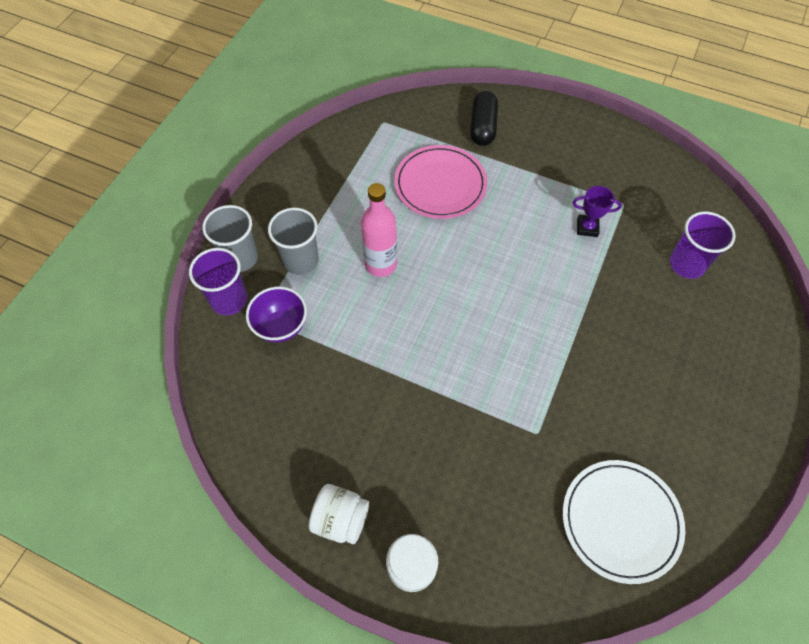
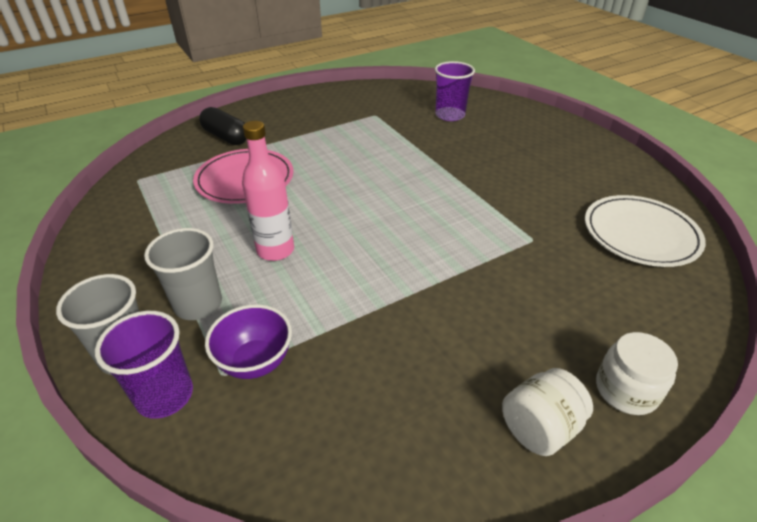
camera: 55 degrees left, 20 degrees down
purple trophy [573,186,622,237] -> none

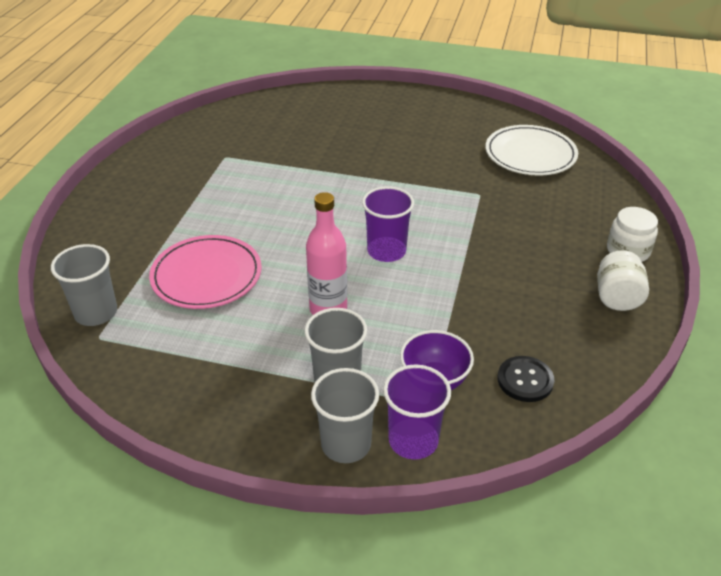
camera: 45 degrees left, 0 degrees up
black capsule [199,107,247,145] -> none
purple cup [435,61,475,121] -> purple cup moved to [362,186,414,262]
none -> grey cup [51,244,117,326]
none -> black button [498,356,554,402]

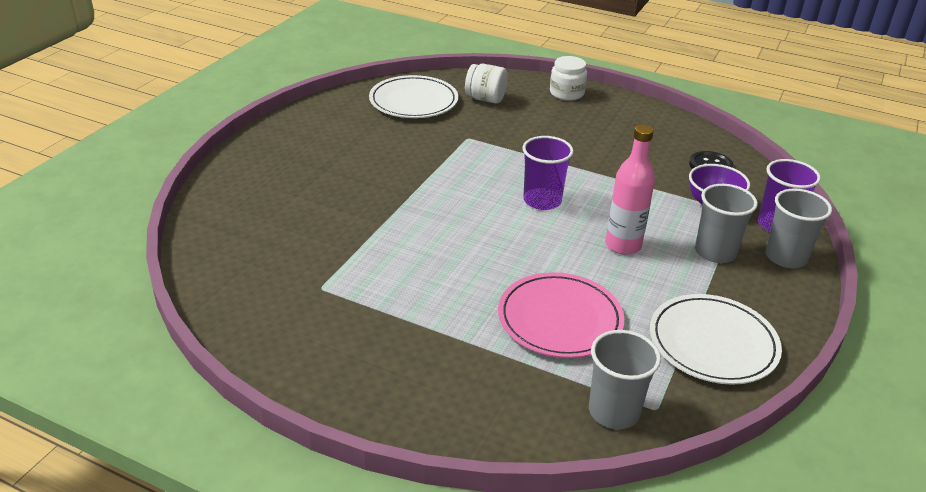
camera: 80 degrees left, 5 degrees down
white jar [597,250,649,311] -> white jar moved to [465,64,508,103]
none -> white plate [650,294,782,385]

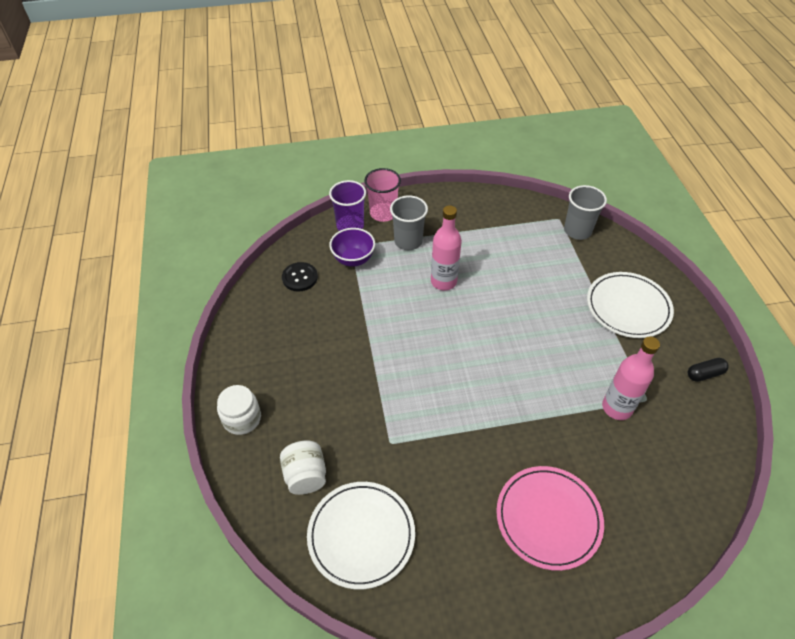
camera: 125 degrees left, 15 degrees up
pink plate [498,272,624,358] -> pink plate moved to [496,466,604,571]
purple cup [522,136,574,210] -> none
white plate [650,294,782,385] -> white plate moved to [587,272,674,338]
grey cup [765,189,832,268] -> pink cup [364,168,401,222]
none -> pink bottle [602,336,660,420]
none -> black capsule [688,358,729,382]

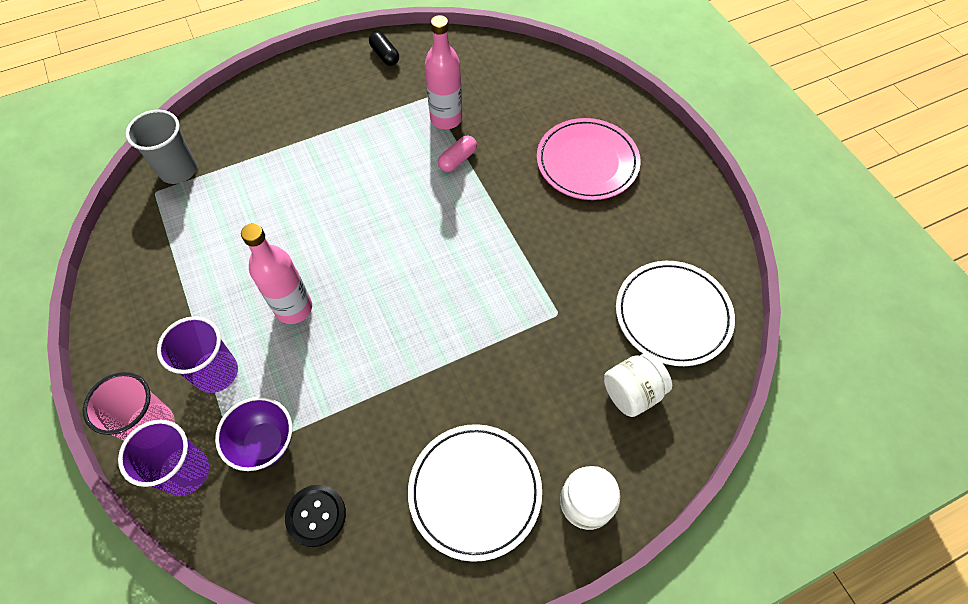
camera: 105 degrees left, 10 degrees up
grey cup [390,195,428,250] -> purple cup [157,316,238,393]
white plate [587,272,674,338] -> white plate moved to [408,424,542,562]
none -> pink capsule [438,135,477,172]

